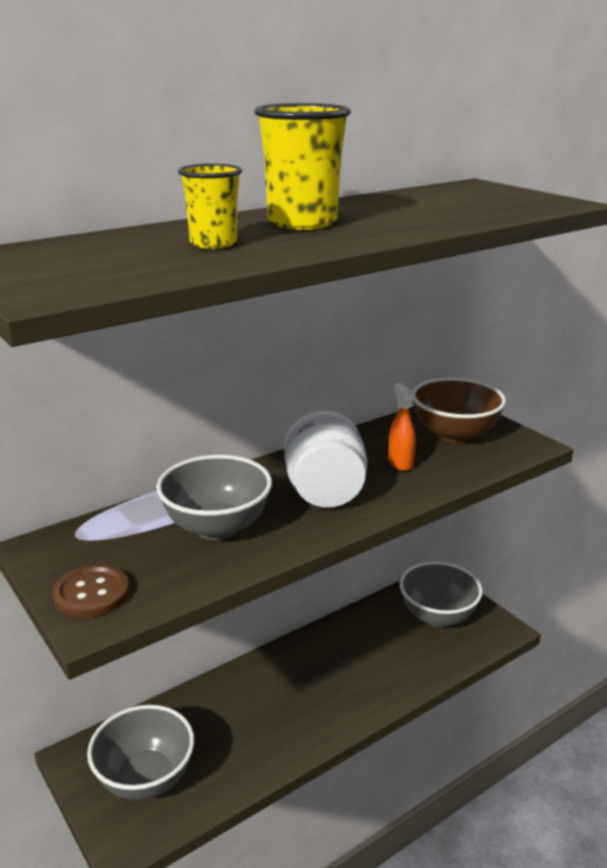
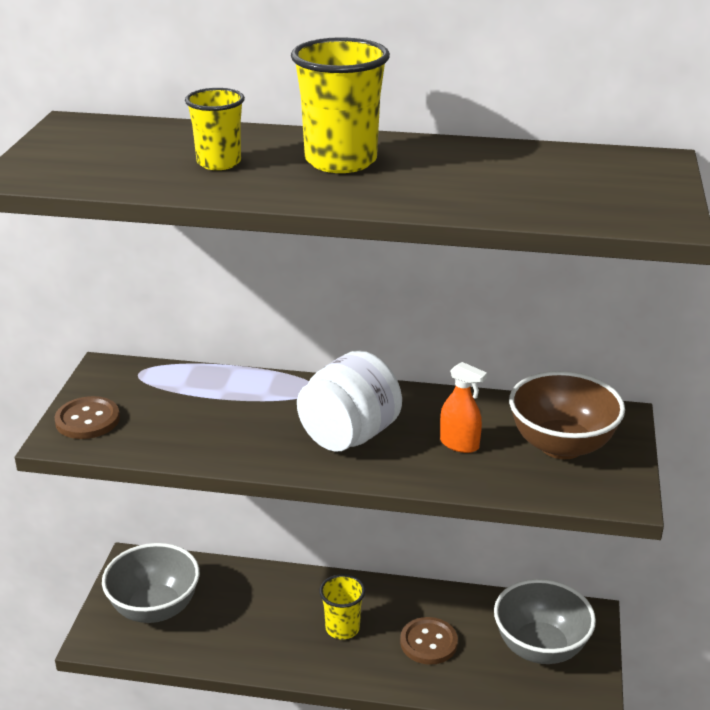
camera: 45 degrees right, 5 degrees up
grey bowl [156,455,272,540] -> none
orange spray bottle [388,383,416,471] -> orange spray bottle turned 90 degrees clockwise [440,362,487,453]
none -> yellow cup [319,574,365,639]
none -> brown button [400,617,458,665]

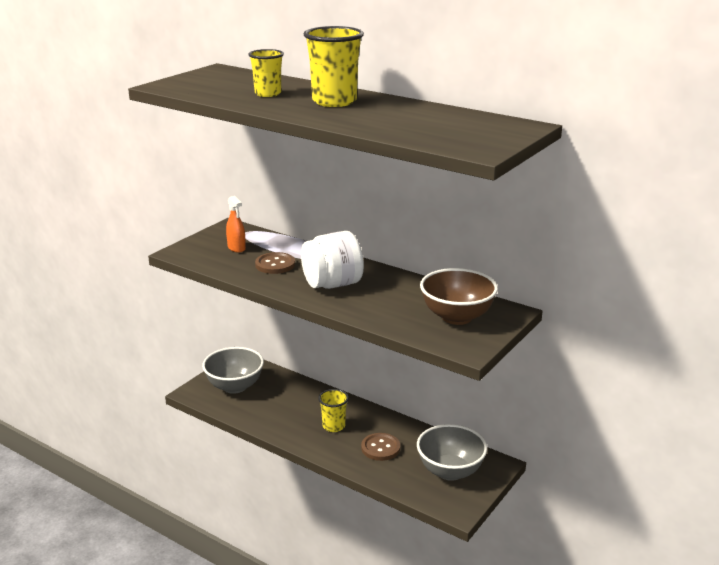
camera: 25 degrees right, 5 degrees down
brown button [54,396,120,439] -> brown button moved to [255,252,295,274]
orange spray bottle [440,362,487,453] -> orange spray bottle moved to [226,196,246,253]

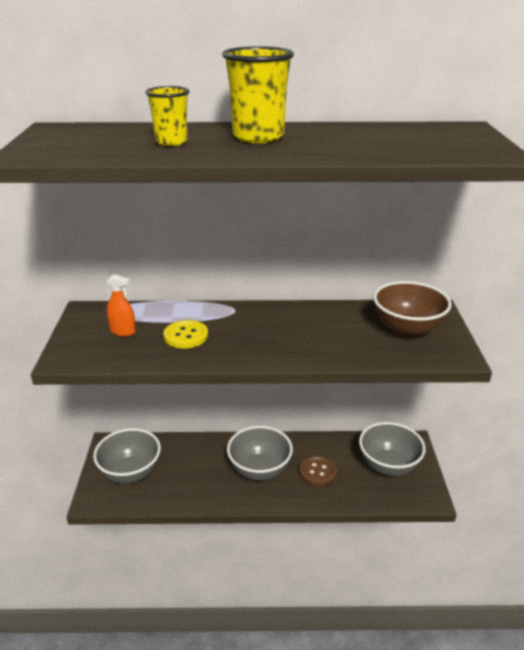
camera: 35 degrees left, 5 degrees up
brown button [255,252,295,274] -> yellow button [163,320,208,348]
white jar [301,231,364,289] -> none
yellow cup [318,389,349,432] -> grey bowl [227,426,293,480]

